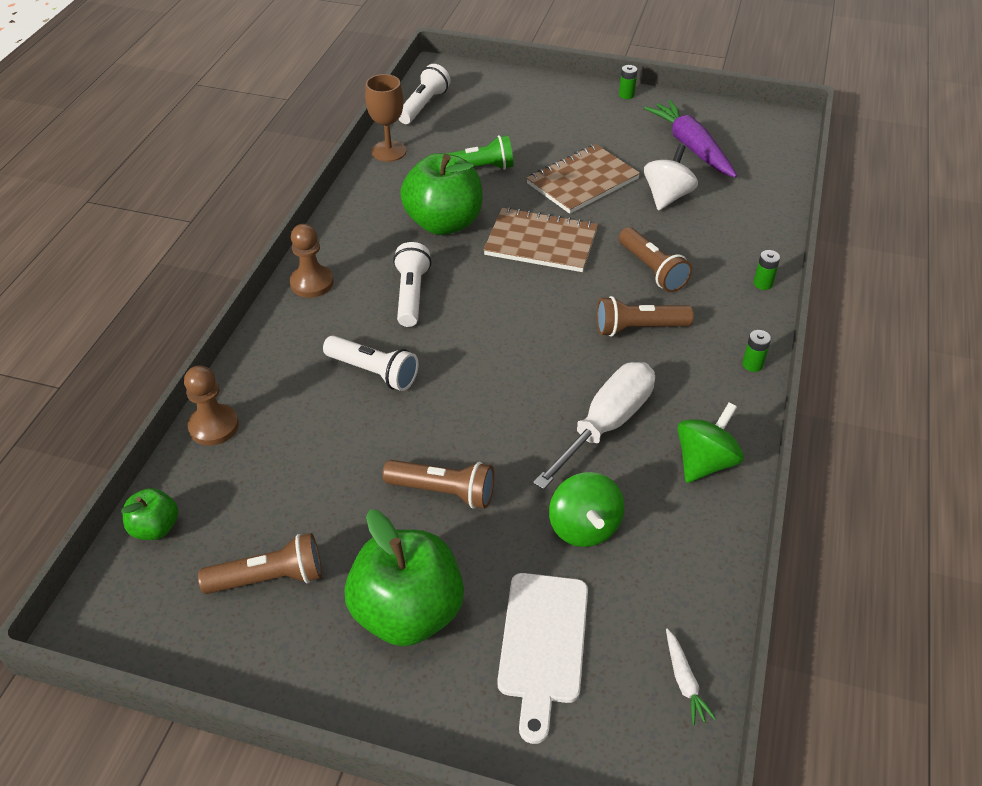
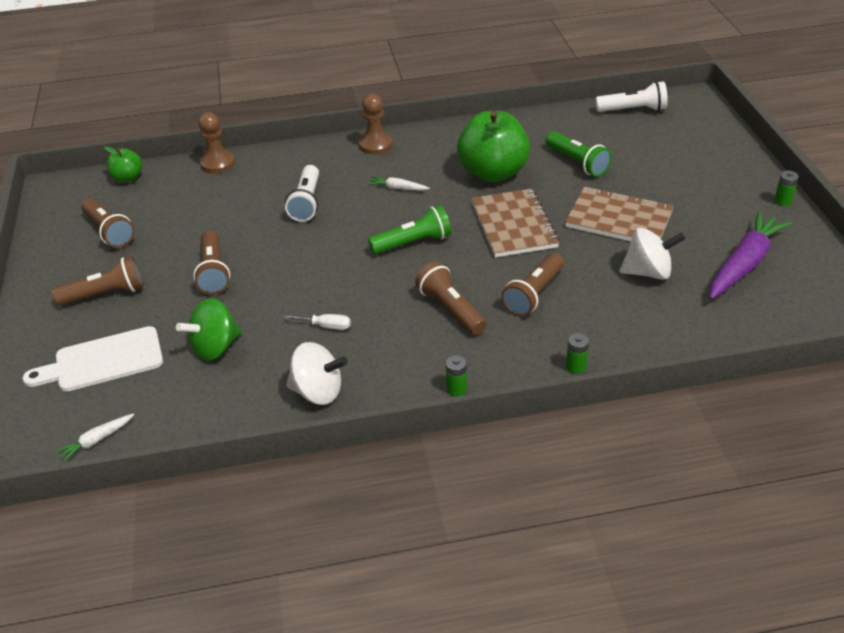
camera: 65 degrees right, 5 degrees down
green apple [345,509,464,646] -> brown flashlight [52,256,143,306]
brown goblet [365,74,406,162] -> none
white flashlight [393,242,431,327] -> white carrot [368,176,430,190]
white screwdriver [533,362,655,490] -> white screwdriver [284,314,351,330], size x0.42
green spinning top [677,402,744,483] -> white spinning top [286,342,348,405]
none -> green flashlight [368,205,451,254]

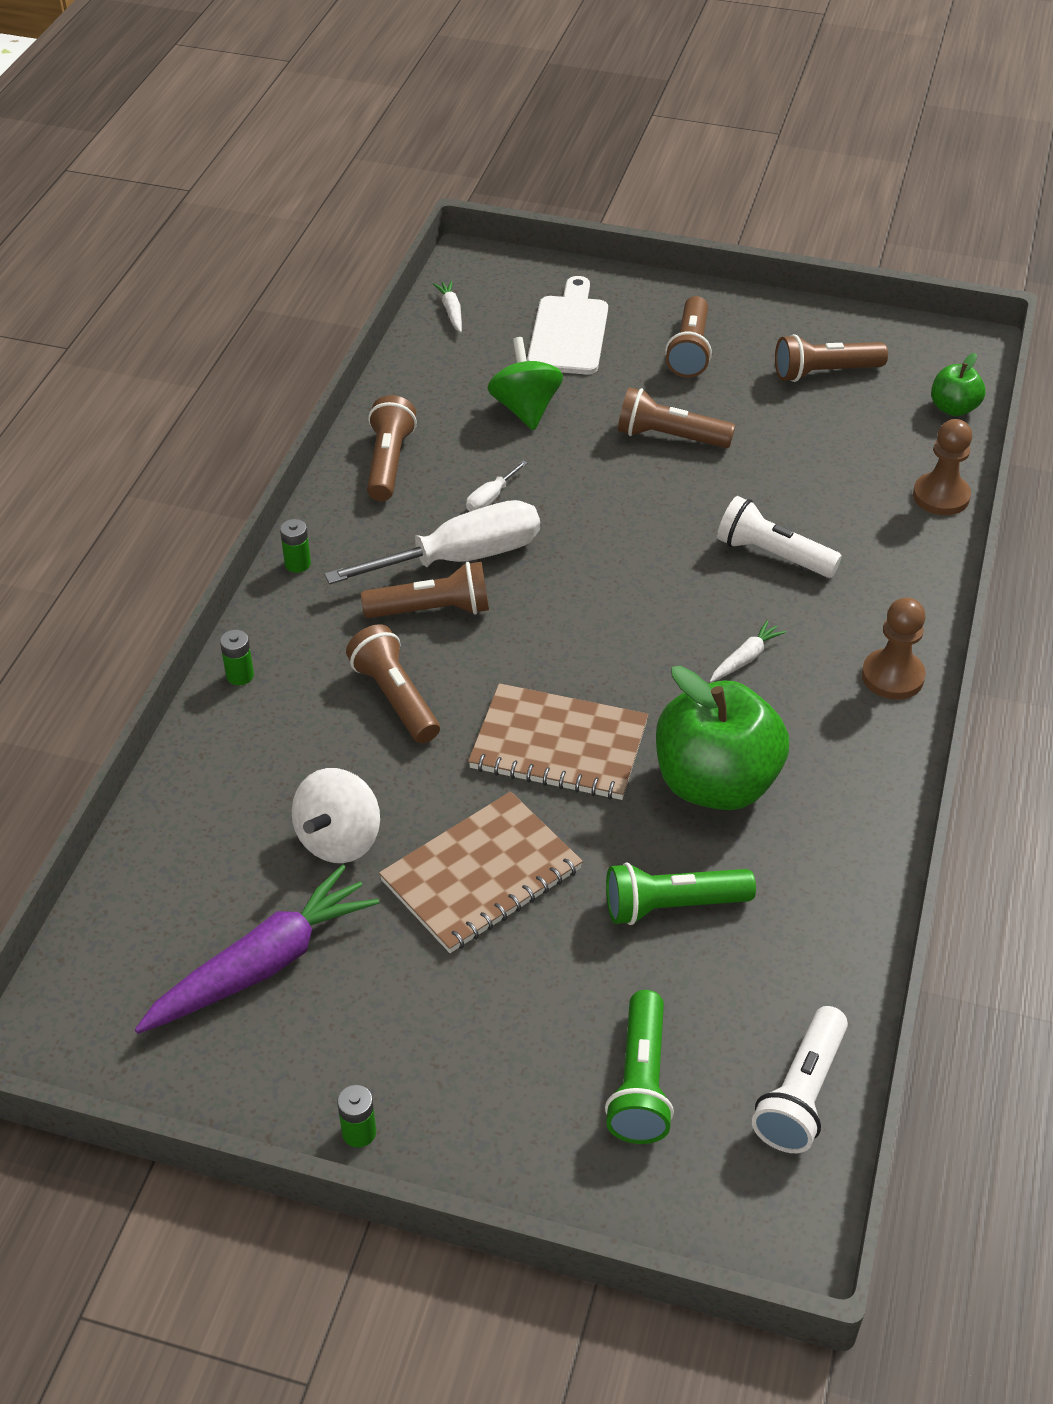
camera: 115 degrees right, 5 degrees up
white spinning top [286,342,348,405] -> brown flashlight [367,395,417,501]
green flashlight [368,205,451,254] -> green flashlight moved to [605,990,674,1144]
purple carrot [710,211,792,299] -> purple carrot turned 105 degrees counterclockwise [135,864,379,1034]
none -> white screwdriver [324,500,540,584]

